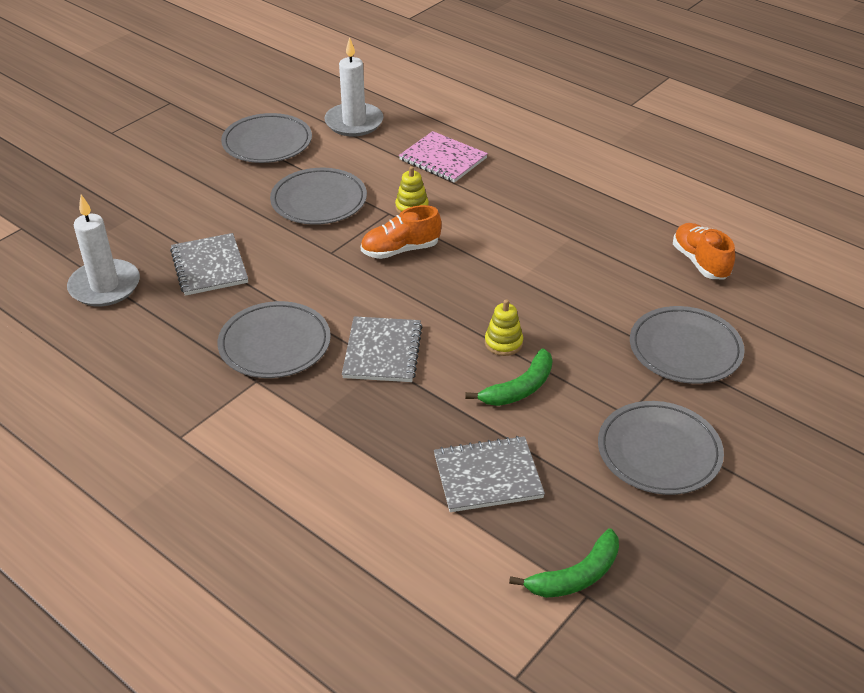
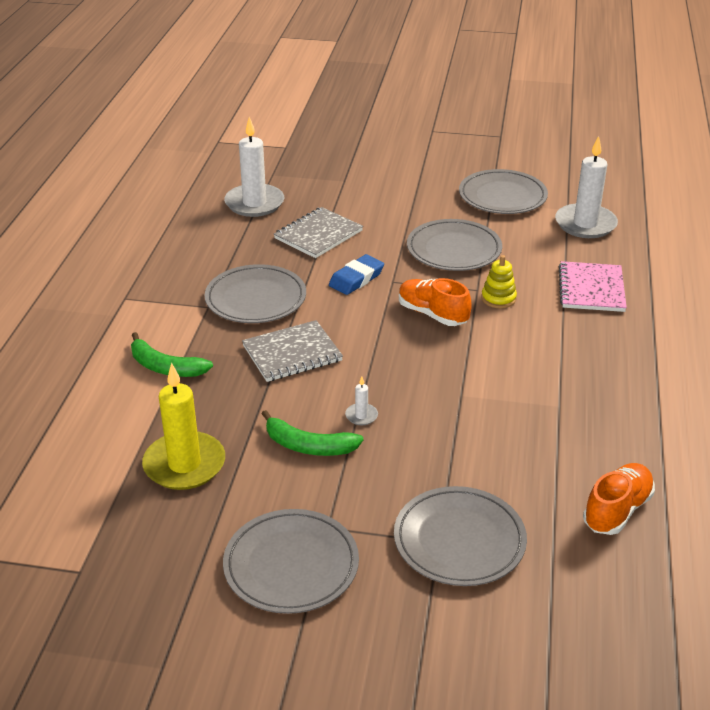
camera: 60 degrees right, 5 degrees down
grey notebook [434,436,545,512] -> yellow candle [142,363,225,490]
yellow stacking toy [485,299,523,356] -> white candle [345,377,378,425]
green banana [509,528,619,598] -> green banana moved to [131,332,213,377]
none -> blue eraser [329,254,384,295]

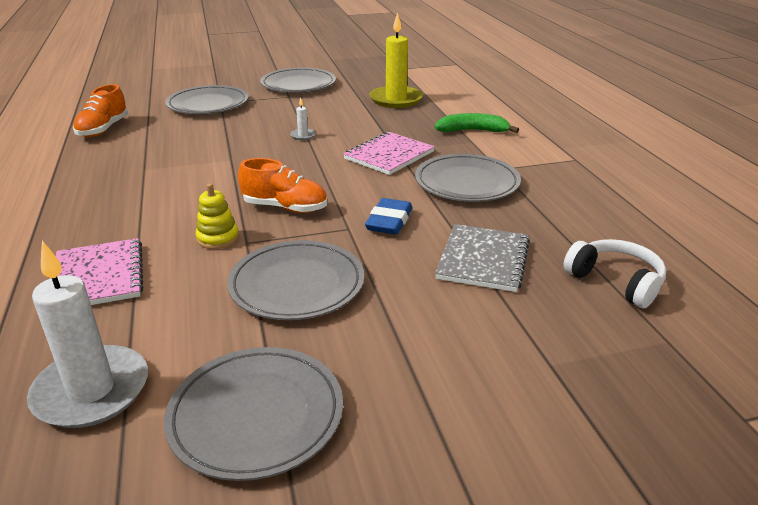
camera: 155 degrees right, 5 degrees down
white candle [224,117,284,217] -> white headphones [563,239,666,308]
grey notebook [242,320,343,382] -> pink notebook [343,132,435,175]
green banana [262,410,363,456] -> none

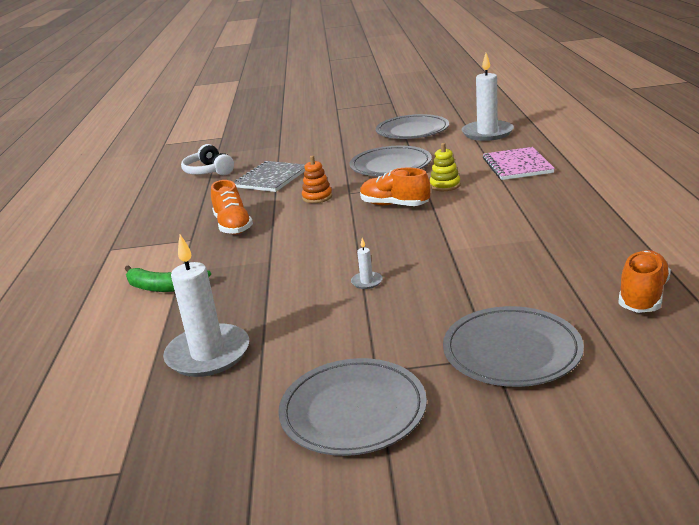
camera: 165 degrees left, 5 degrees down
pink notebook [343,132,435,175] -> none
blue eraser [365,198,412,235] -> orange stacking toy [302,156,332,203]
yellow candle [370,12,423,108] -> white candle [163,234,249,377]
grey plate [415,154,521,202] -> orange shoe [211,180,253,235]

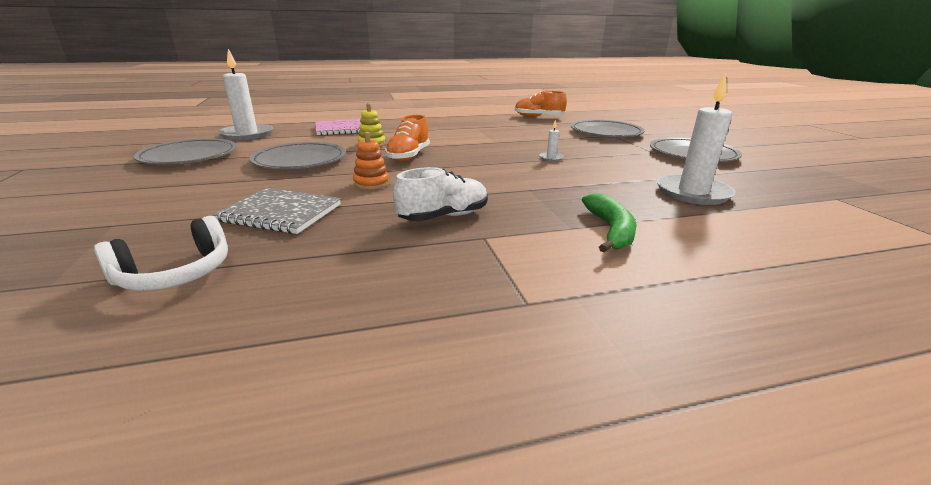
camera: 105 degrees left, 0 degrees up
orange shoe [211,180,253,235] -> white shoe [393,167,488,221]

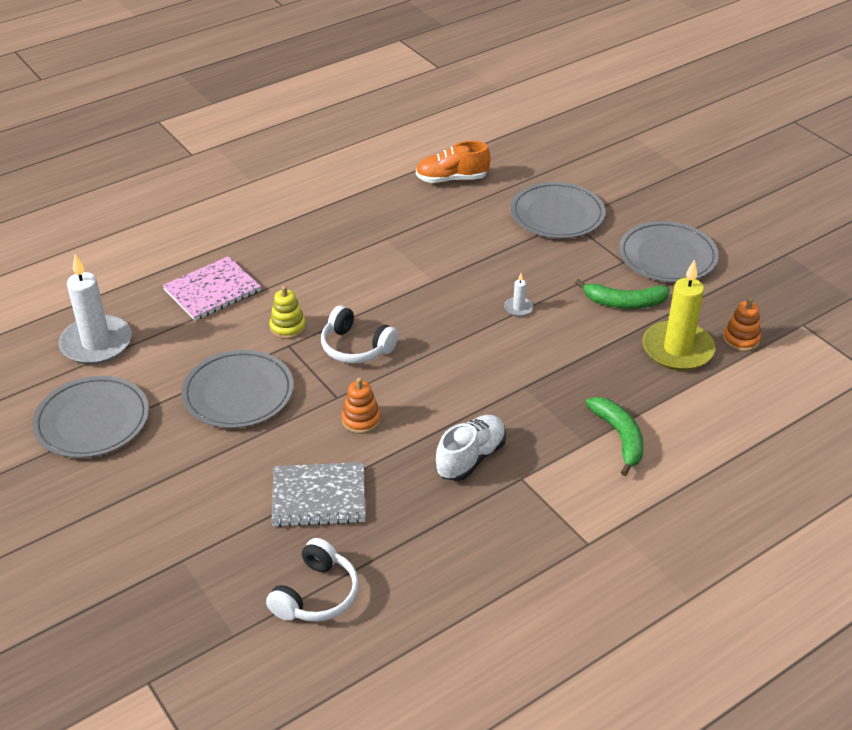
camera: 20 degrees left, 15 degrees up
orange shoe [385,115,430,161] -> white headphones [321,305,399,364]
white candle [657,74,736,205] -> yellow candle [642,259,715,371]
none -> green banana [575,279,670,309]
none -> orange stacking toy [723,298,761,352]

